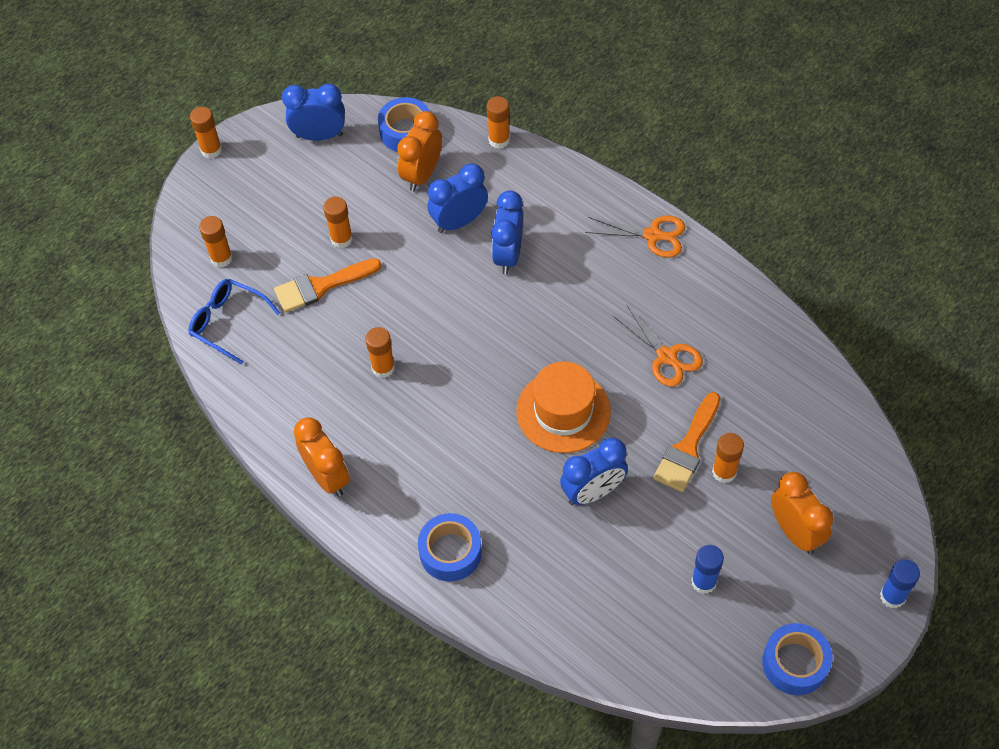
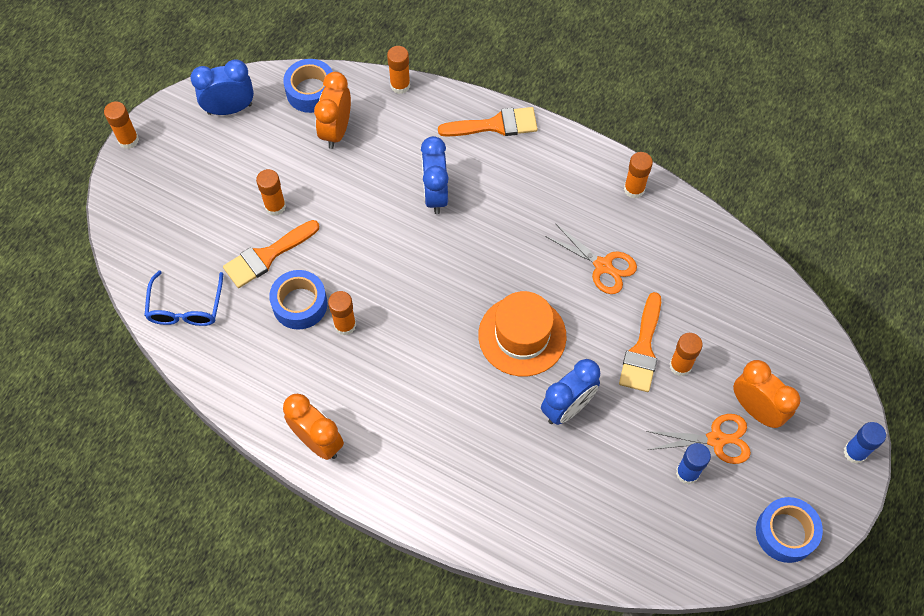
camera: 15 degrees left, 5 degrees up
blue glasses [189,279,280,365] -> blue glasses turned 105 degrees counterclockwise [144,271,223,326]
orange glue stick [199,216,233,267] -> orange glue stick moved to [624,152,653,199]
blue tape [418,513,482,582] -> blue tape moved to [269,270,328,330]
blue clock [428,163,488,233] -> none
orange scissors [585,216,685,258] -> orange scissors moved to [646,414,751,464]
none -> orange brush [438,107,538,137]

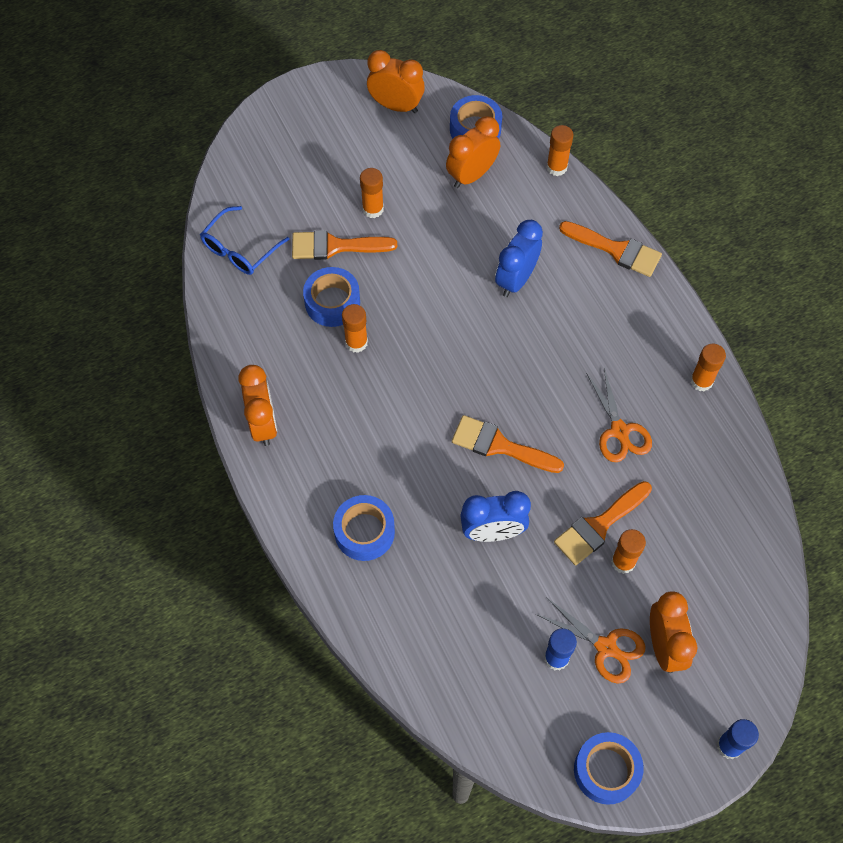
camera: 35 degrees right, 0 degrees up
orange glue stick [104,101,139,149] -> none
blue clock [190,60,254,115] -> orange clock [367,50,425,113]
orange hat [478,291,566,376] -> orange brush [452,415,564,473]
none -> blue tape [333,495,395,561]

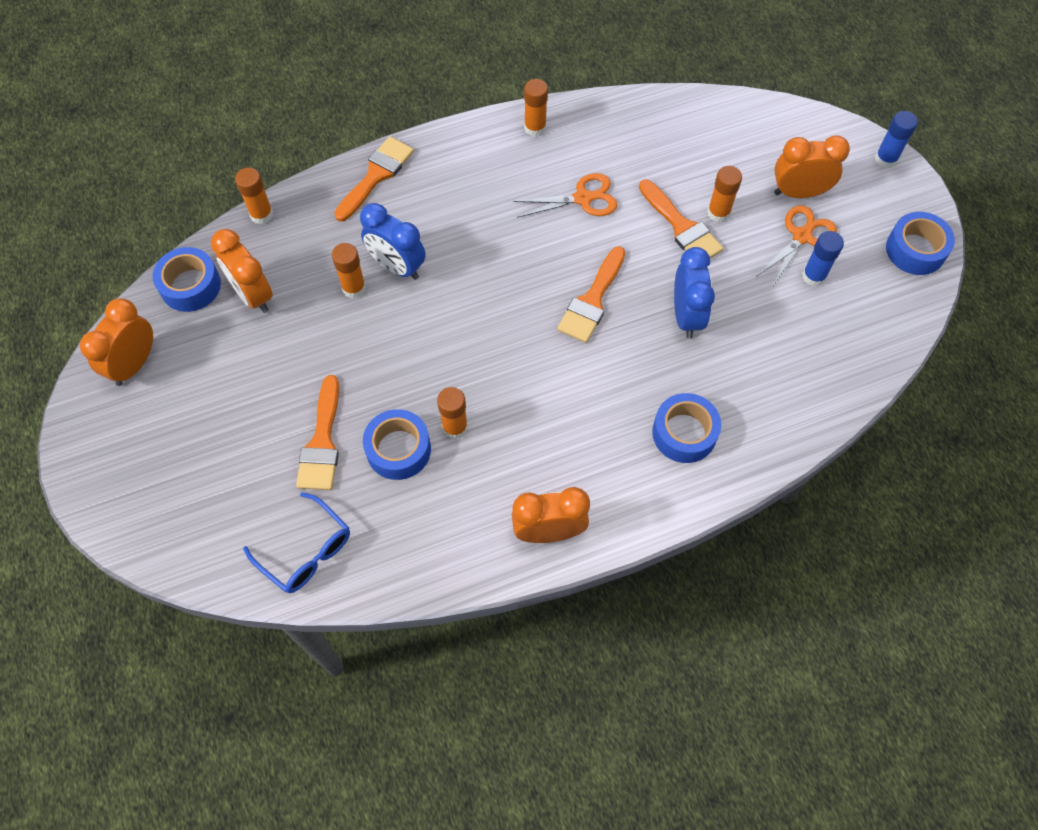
camera: 85 degrees left, 0 degrees up
orange glue stick [360,168,384,218] -> orange glue stick moved to [332,243,366,298]

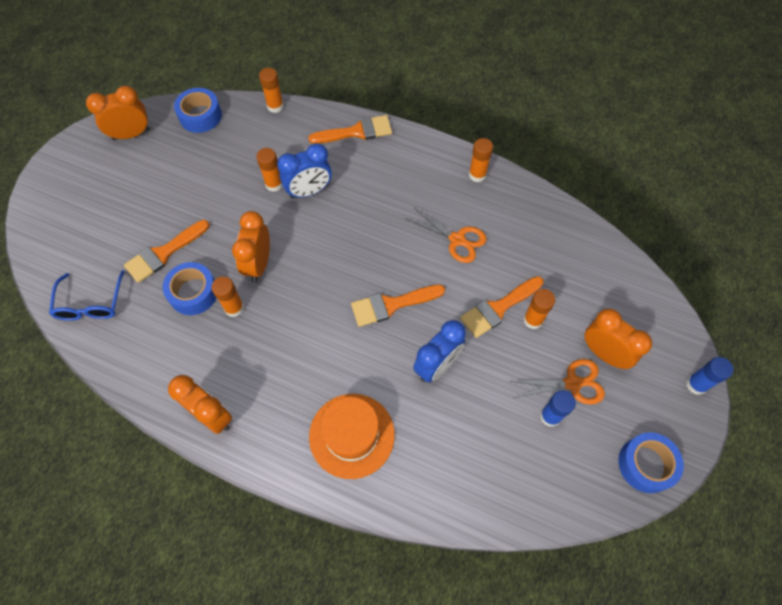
camera: 45 degrees right, 0 degrees up
orange clock [211,229,273,313] -> orange clock moved to [232,211,270,282]
blue clock [360,203,426,280] -> blue clock turned 105 degrees counterclockwise [277,143,332,199]
orange brush [639,179,724,258] -> orange brush turned 45 degrees clockwise [460,276,544,338]
blue tape [652,393,721,463] -> orange hat [309,394,395,479]

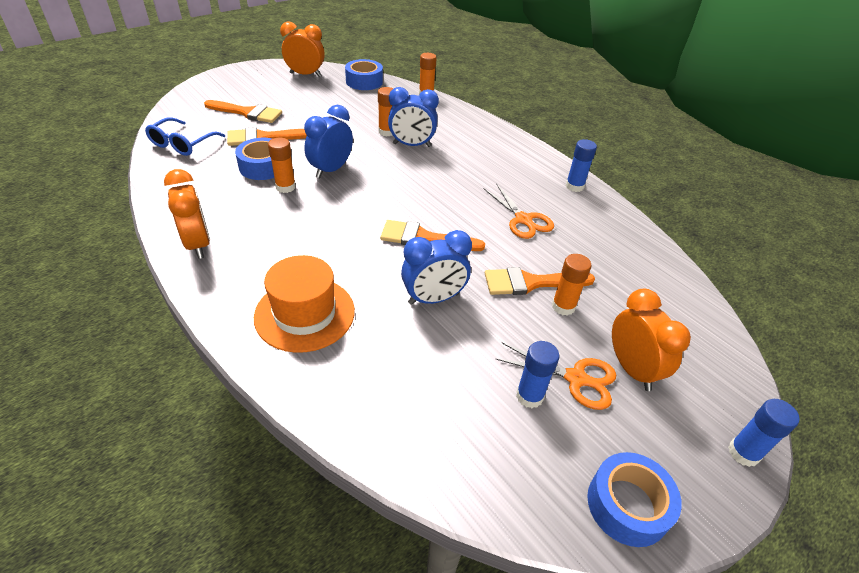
camera: 25 degrees right, 20 degrees down
orange clock [232,211,270,282] -> blue clock [304,105,353,178]
orange brush [308,115,392,144] -> orange brush moved to [204,100,282,123]
orange glue stick [469,138,493,182] -> blue glue stick [566,139,597,192]

